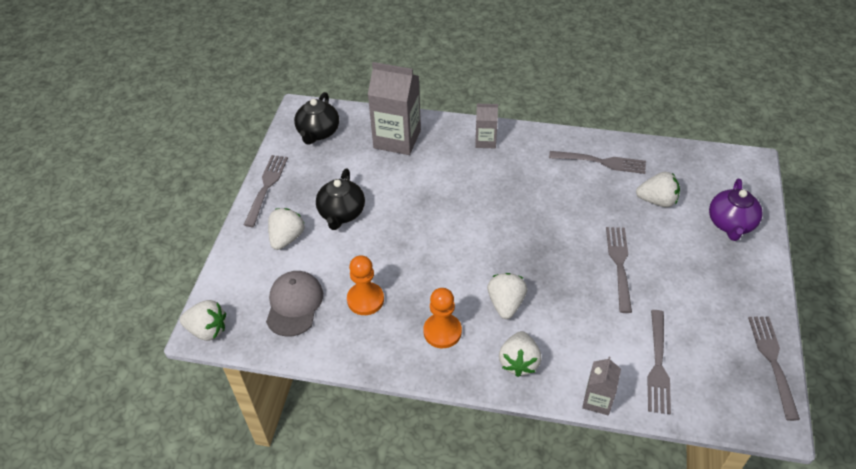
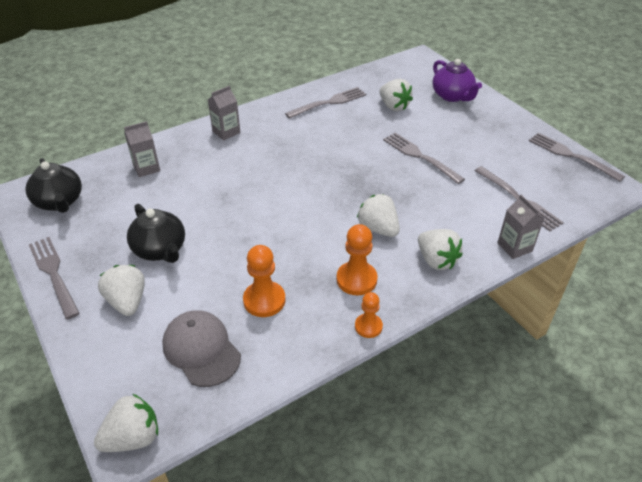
camera: 45 degrees left, 5 degrees down
grey carton [368,62,421,155] -> grey carton [124,121,160,177], size x0.53
white strawberry [636,172,680,207] -> white strawberry turned 90 degrees clockwise [379,79,413,111]
none -> orange pawn [355,292,383,338]

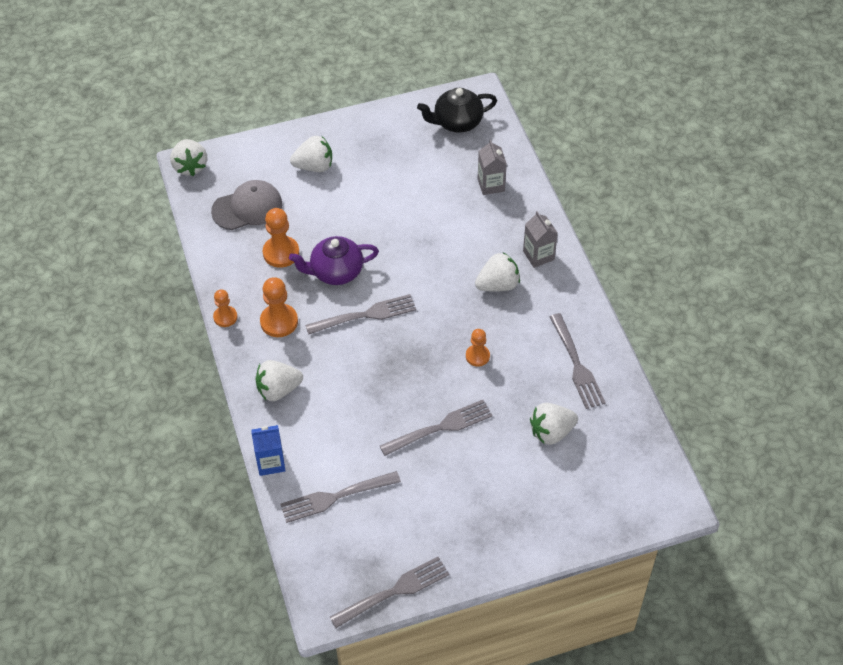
camera: 105 degrees right, 10 degrees up
grey fork [29,237,80,319] -> grey fork moved to [305,294,416,335]
black teapot [127,204,185,263] -> none
white strawberry [357,194,400,237] -> white strawberry moved to [475,252,520,292]
purple teapot [432,59,482,102] -> purple teapot moved to [289,236,379,285]
grey carton [497,195,544,259] -> blue carton [251,425,286,476]
none -> orange pawn [466,329,490,367]

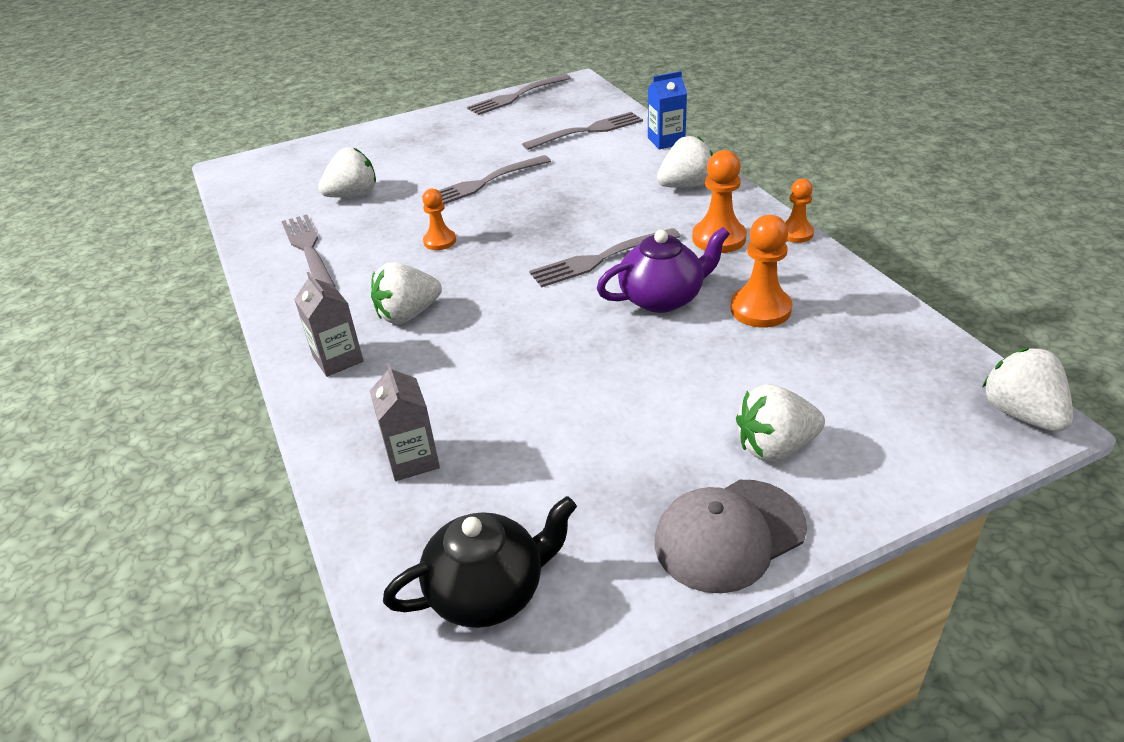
camera: 175 degrees right, 15 degrees down
grey cap [211,180,282,230] -> grey cap moved to [654,480,807,594]

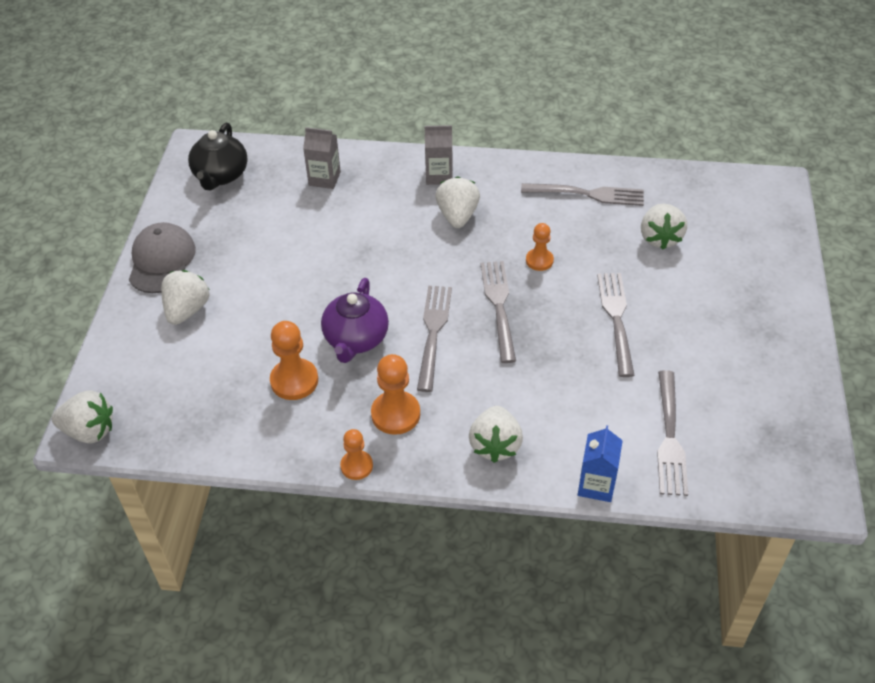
camera: 120 degrees right, 10 degrees up
grey fork [467,74,571,115] -> grey fork moved to [480,261,516,363]

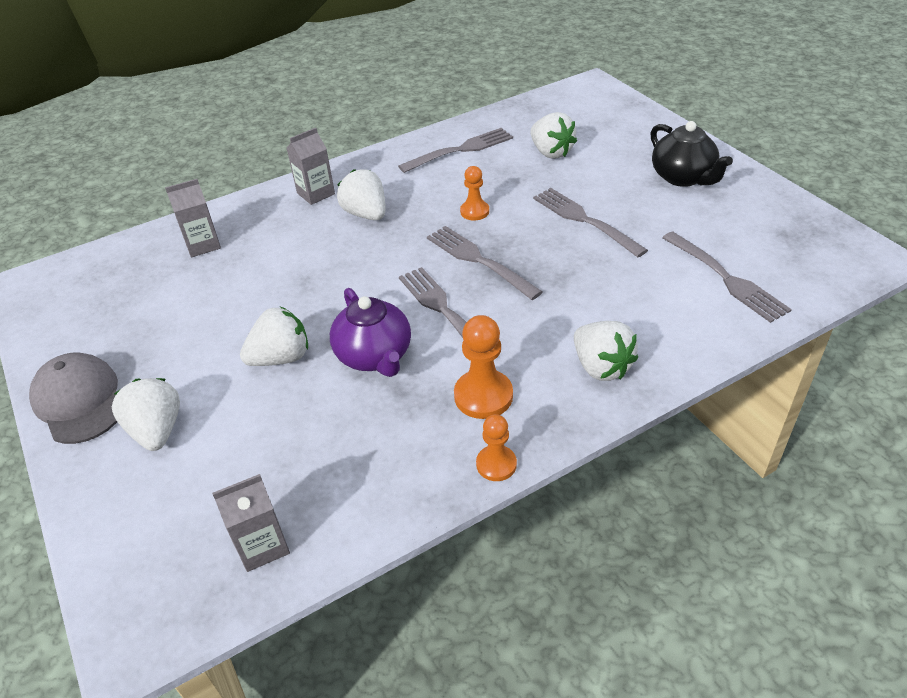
camera: 35 degrees left, 5 degrees down
white strawberry [52,390,113,444] -> white strawberry moved to [240,307,308,366]
black teapot [188,123,248,190] -> black teapot moved to [650,121,733,187]
orange pawn [270,321,318,400] -> none
blue carton [578,425,623,502] -> none
none -> grey carton [212,474,290,572]

